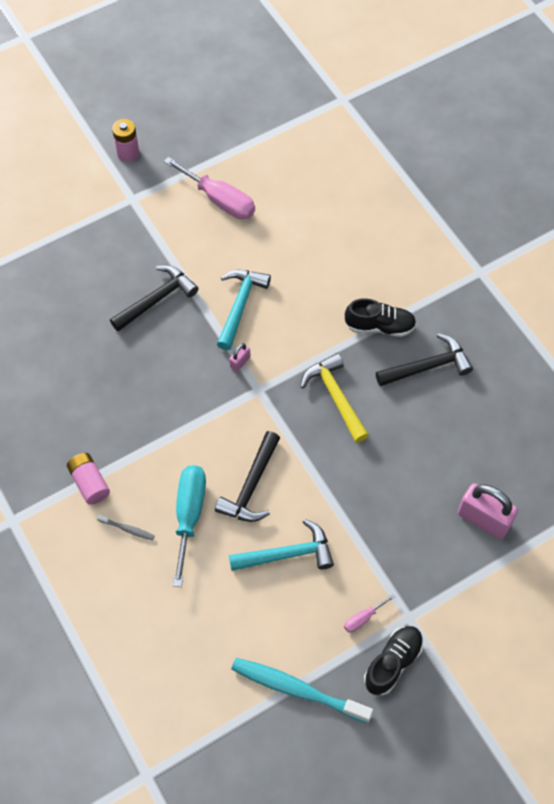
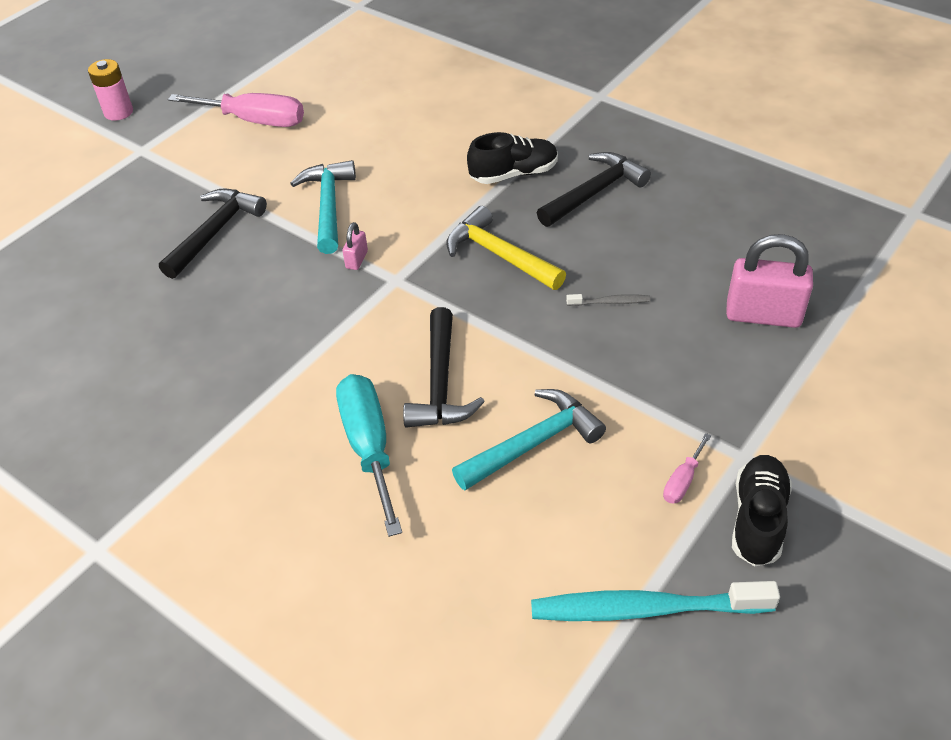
camera: 20 degrees left, 15 degrees down
pink battery [67,453,110,505] -> none
grey toothbrush [97,514,155,541] -> grey toothbrush moved to [566,294,650,306]

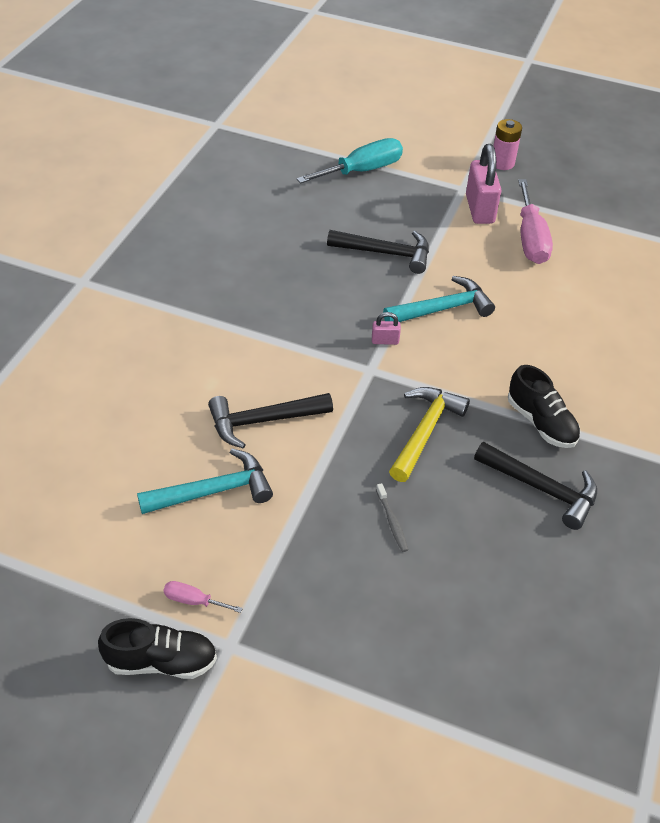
camera: 70 degrees right, 0 degrees up
turquoise screwdriver [336,374,402,537] -> turquoise screwdriver moved to [296,138,403,184]
turquoise hammer [452,389,606,490] -> turquoise hammer turned 60 degrees counterclockwise [137,449,273,514]
turquoise toothbrush [531,581,780,621] -> none
pink padlock [726,234,813,328] -> pink padlock moved to [466,144,502,224]

